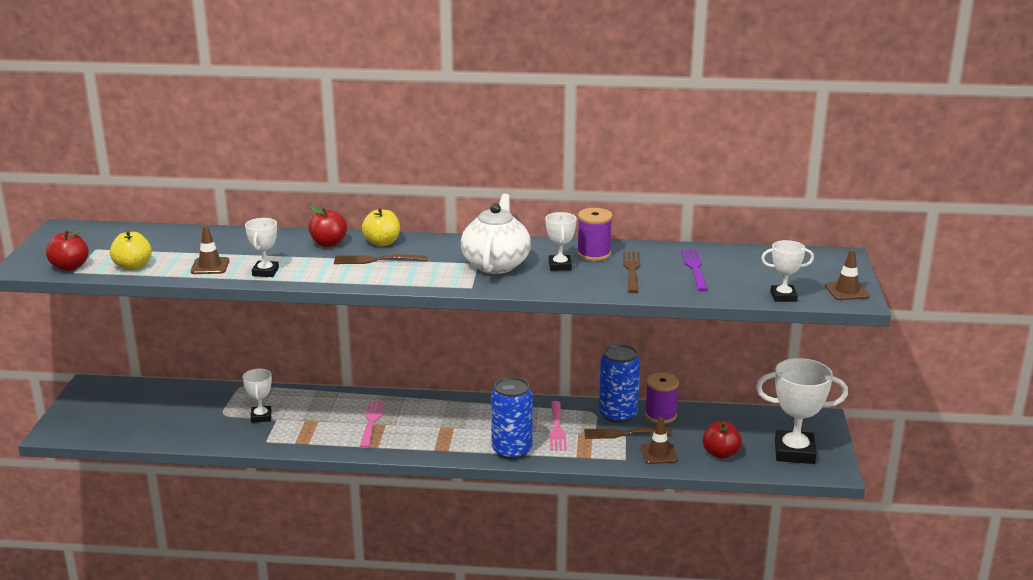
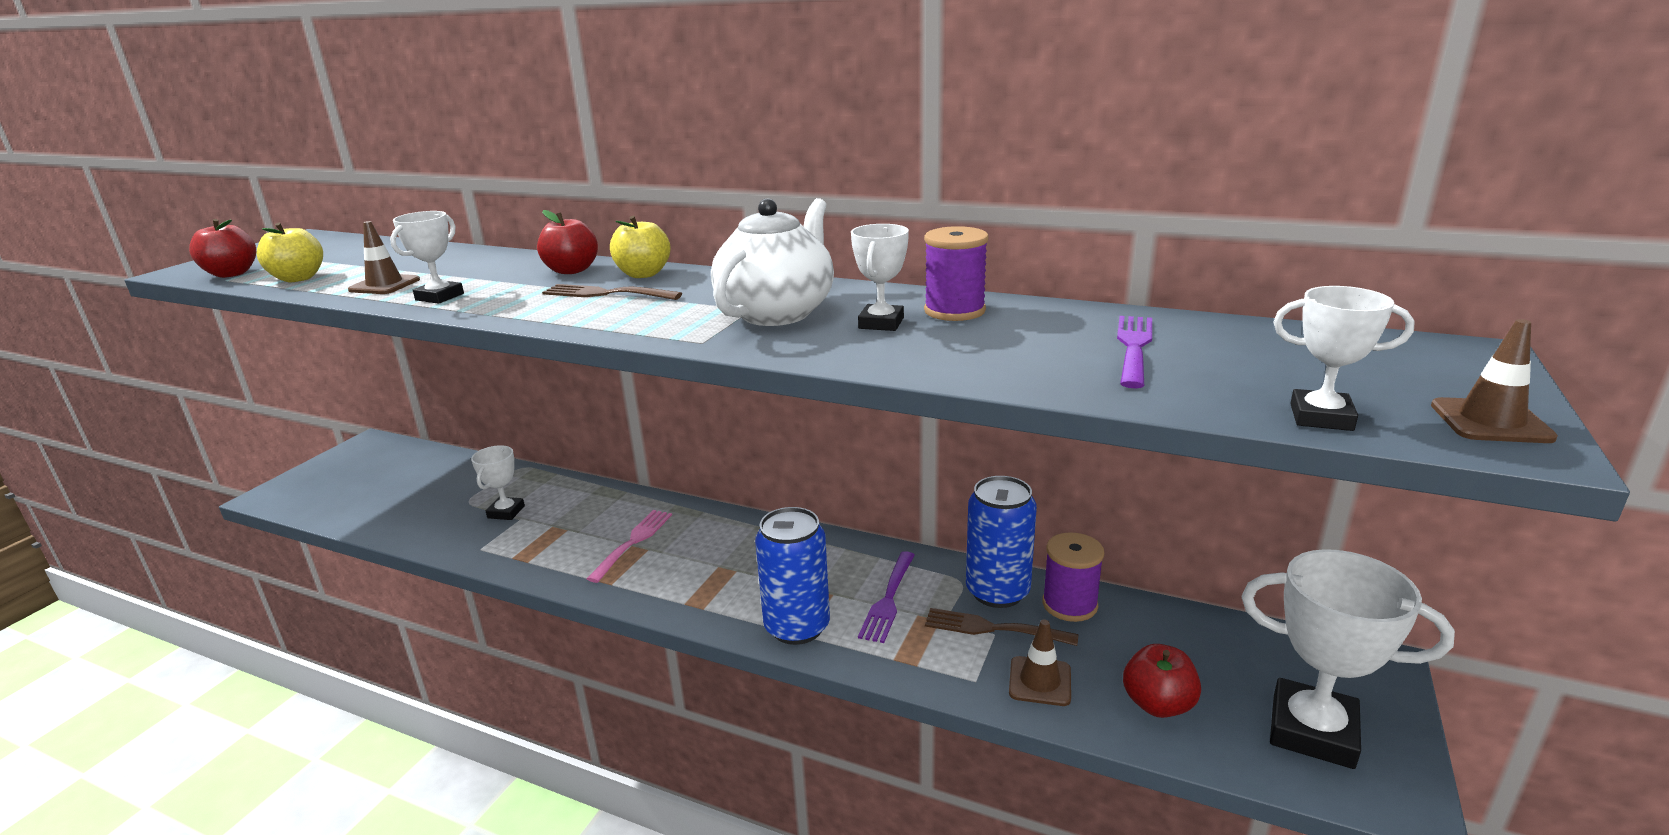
camera: 20 degrees right, 0 degrees up
pink fork [550,401,567,451] -> purple fork [858,551,915,643]
brown fork [623,251,640,293] -> none

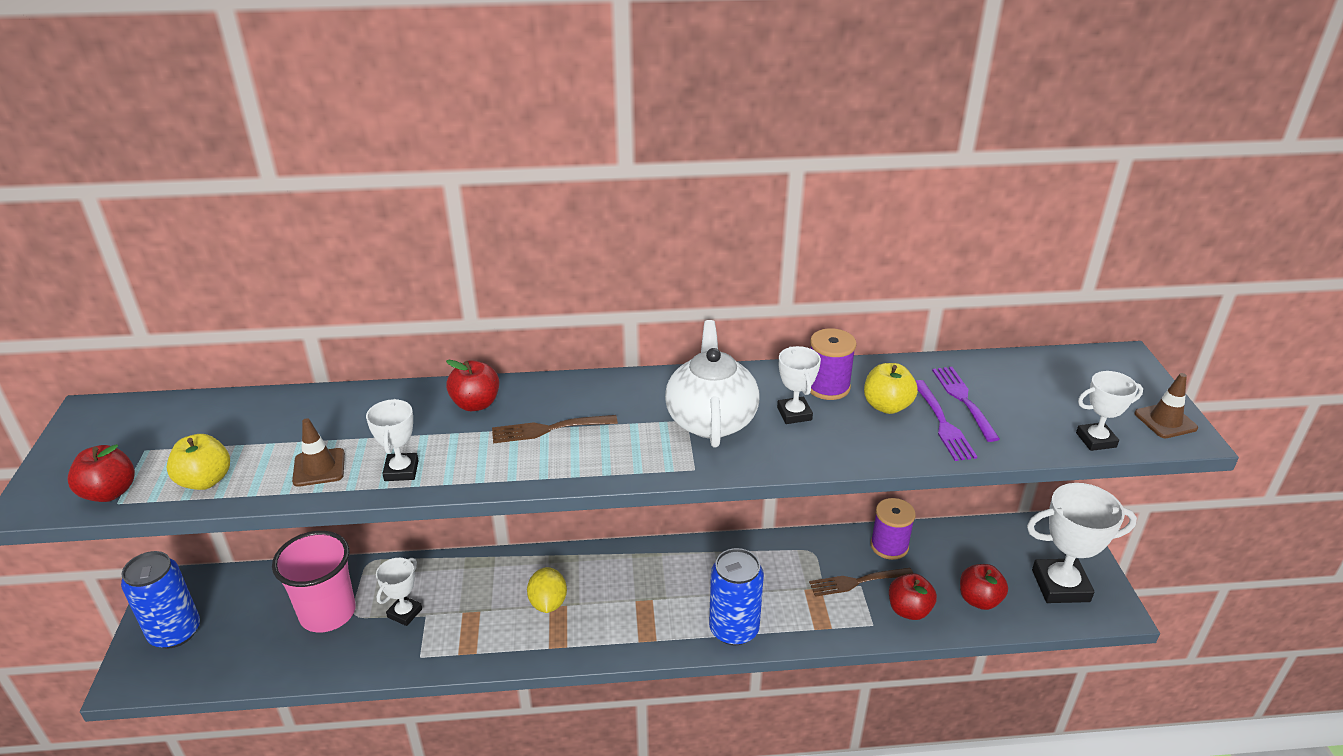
camera: 30 degrees left, 10 degrees up
white trophy [471,445,525,520] -> white trophy turned 45 degrees clockwise [376,558,422,626]
pink fork [587,510,672,583] -> yellow lemon [527,567,567,613]
yellow apple [610,216,671,278] -> yellow apple moved to [864,363,918,414]
purple fork [858,551,915,643] -> purple fork moved to [916,380,977,461]
blue can [966,476,1037,608] -> blue can moved to [121,551,200,649]
brown traffic cone [1009,619,1071,706] -> red apple [889,573,937,620]
none -> pink cup [272,531,356,632]

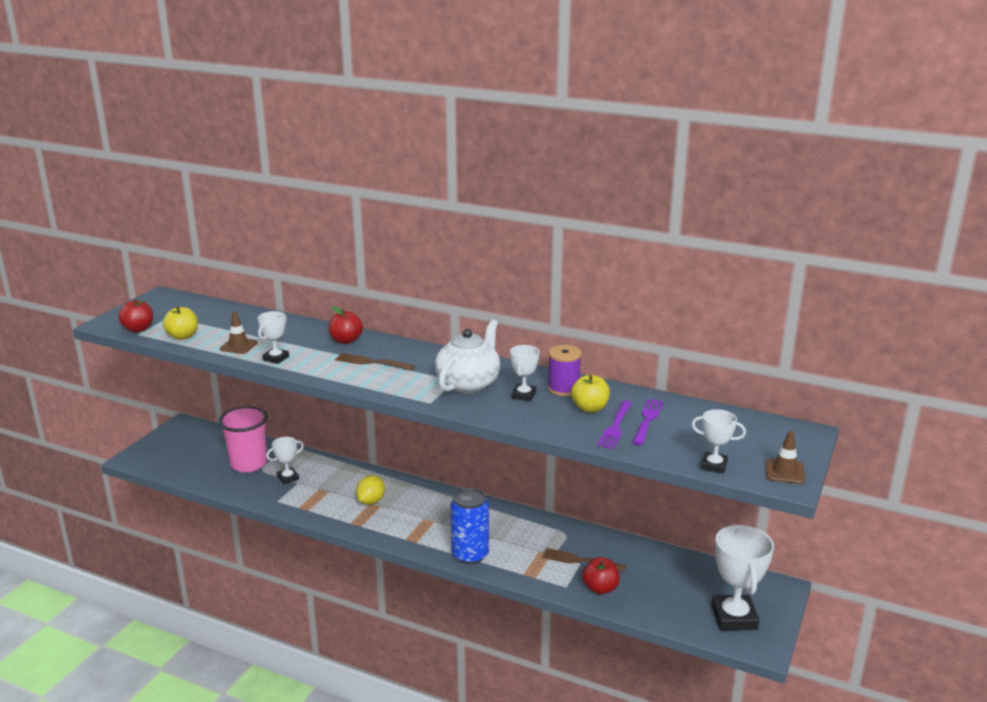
camera: 30 degrees right, 10 degrees down
blue can [121,551,200,649] -> none
purple spool [870,498,916,560] -> none
red apple [960,564,1008,610] -> none
white trophy [1027,483,1137,603] -> white trophy turned 60 degrees clockwise [711,524,774,631]

